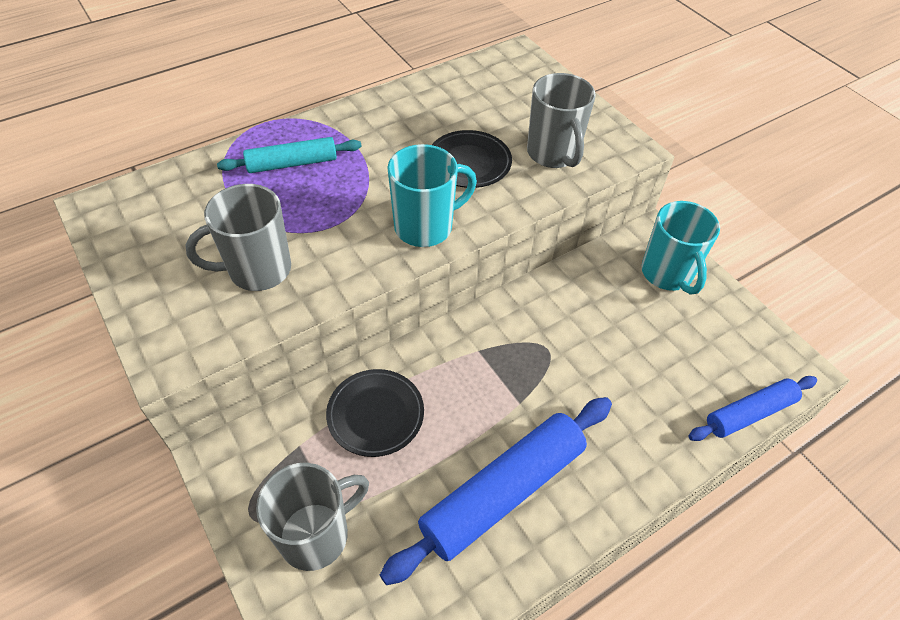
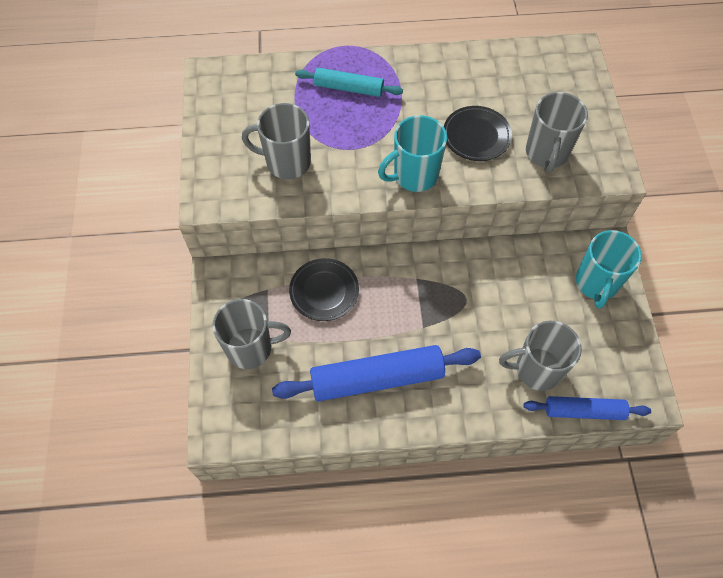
camera: 30 degrees right, 10 degrees up
turquoise mug [387,144,477,247] -> turquoise mug turned 150 degrees clockwise [378,115,447,192]
none -> grey mug [499,321,582,391]

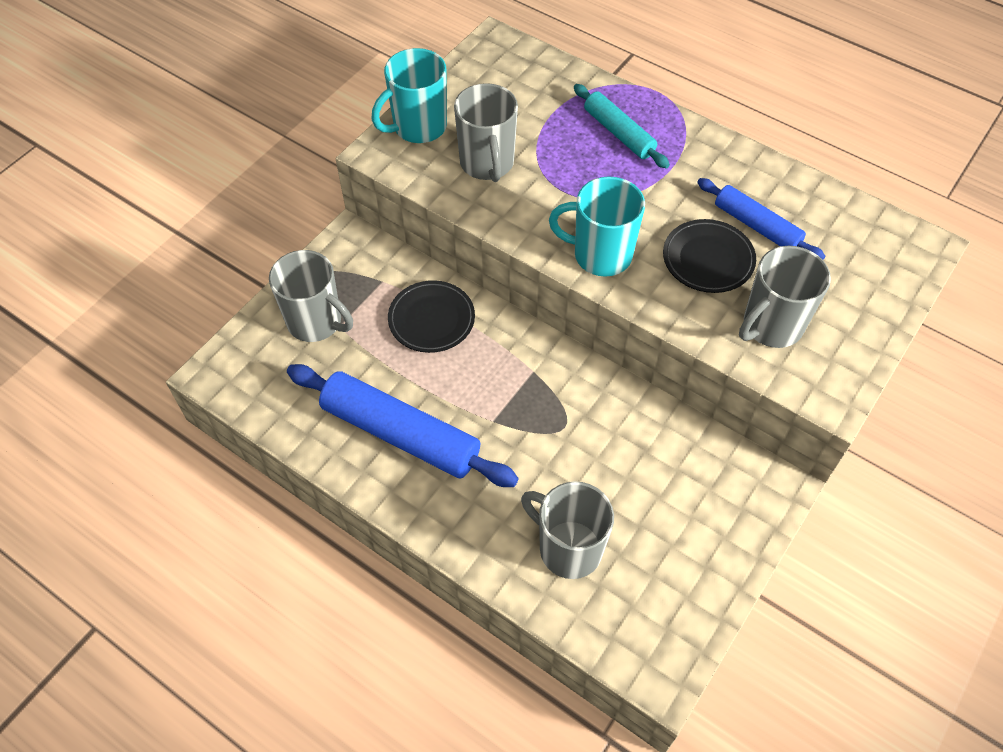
camera: 40 degrees right, 5 degrees down
grey mug [242,103,311,179] -> grey mug turned 150 degrees counterclockwise [454,83,518,182]
blue rolling pin [524,396,651,420] -> blue rolling pin moved to [697,178,825,260]
turquoise mug [576,230,642,309] -> turquoise mug moved to [371,48,447,143]

